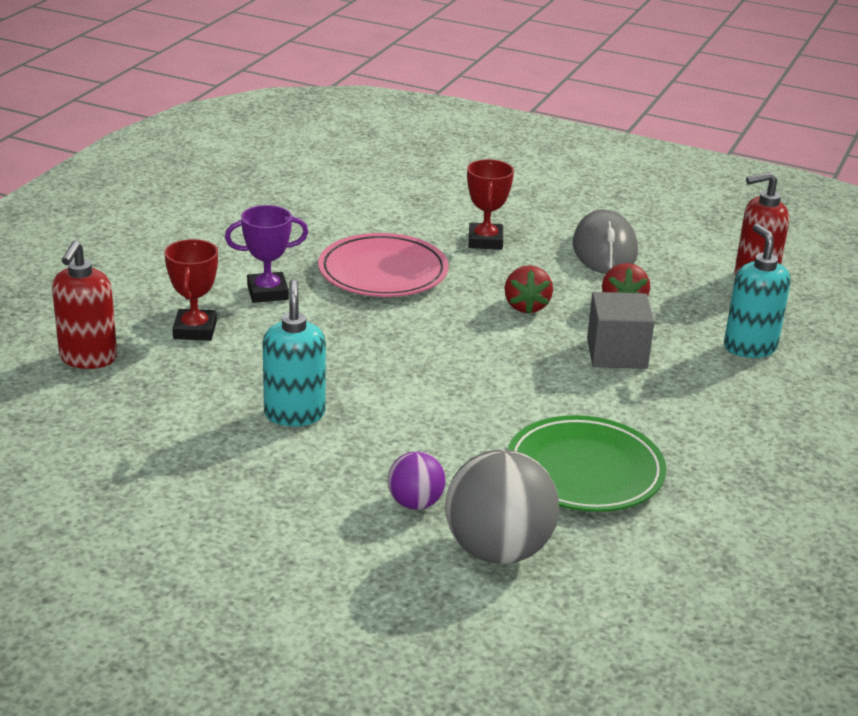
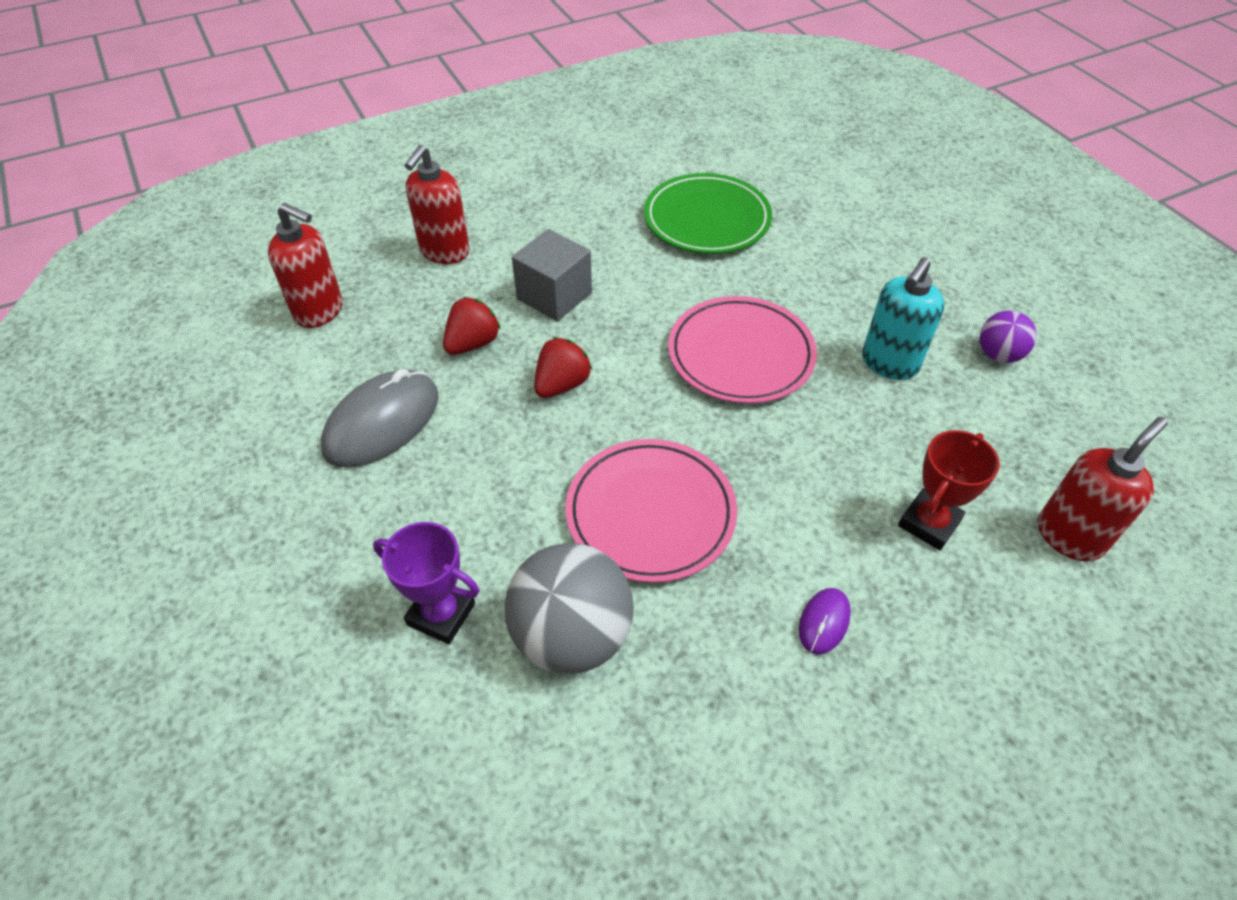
camera: 140 degrees left, 20 degrees up
purple trophy [225,205,308,303] -> purple trophy moved to [373,522,479,644]
purple ball [388,451,445,509] -> purple ball moved to [980,310,1037,363]
grey ball [445,449,559,564] -> grey ball moved to [505,543,634,674]
red trophy [467,159,514,250] -> none
turquoise soap dispenser [724,224,791,358] -> red soap dispenser [405,145,470,264]
none -> pink plate [668,296,817,404]
none -> purple mouse [799,588,851,654]

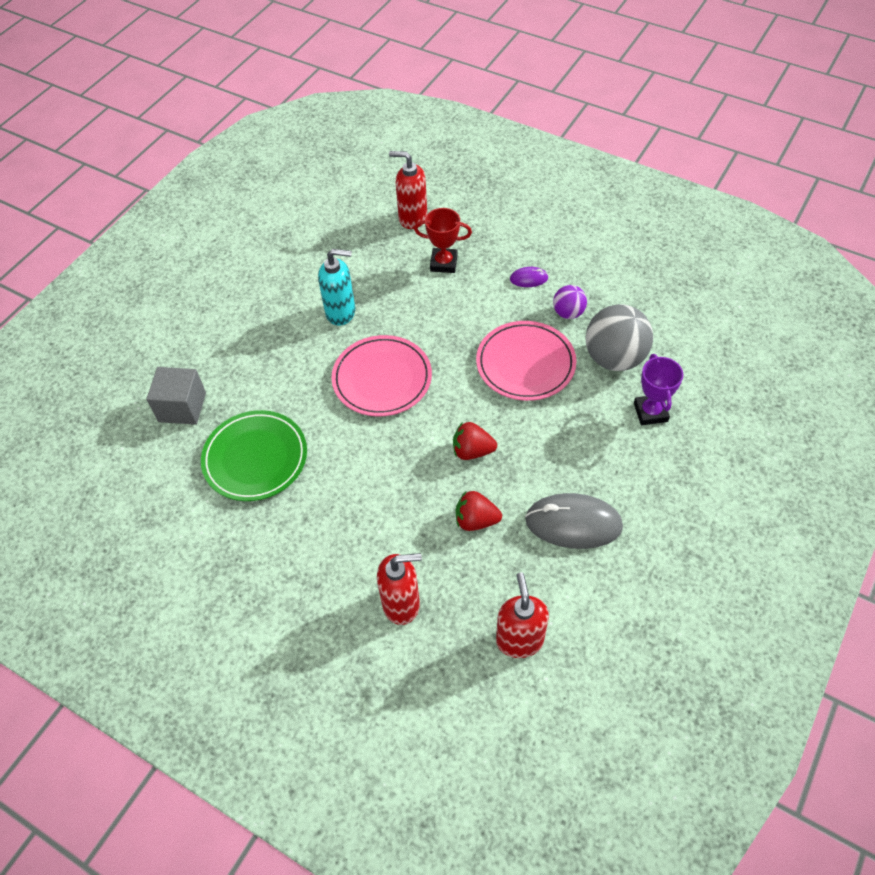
camera: 120 degrees left, 5 degrees up
grey cube [512,229,592,322] -> grey cube moved to [146,367,206,425]
purple ball [980,310,1037,363] -> purple ball moved to [553,285,587,319]

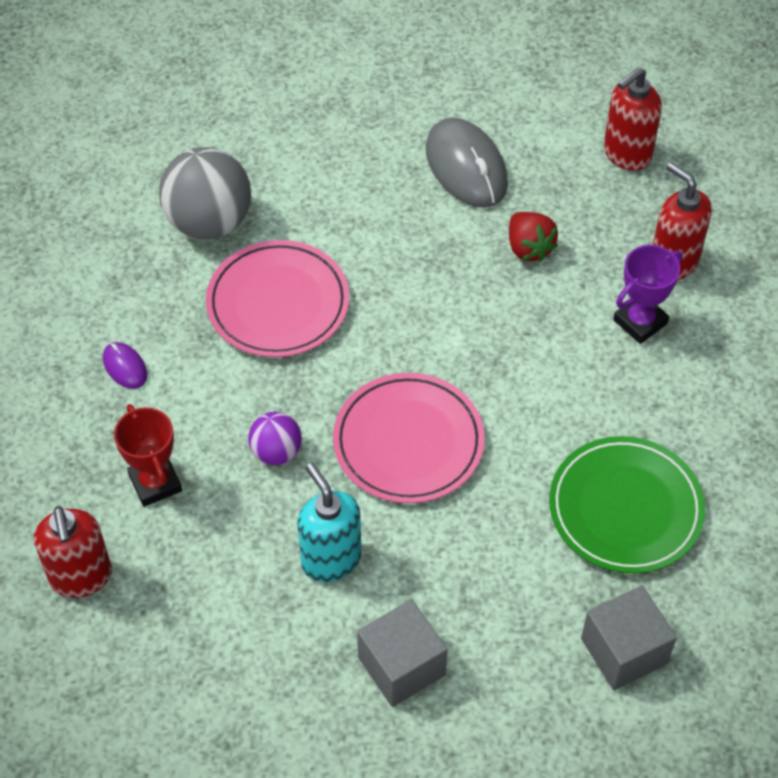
camera: 125 degrees left, 0 degrees up
red strawberry [453,422,497,460] -> none
purple ball [553,285,587,319] -> purple ball moved to [248,412,302,465]
purple trophy [634,354,683,425] -> purple trophy moved to [613,245,683,344]
none -> grey cube [357,599,448,707]

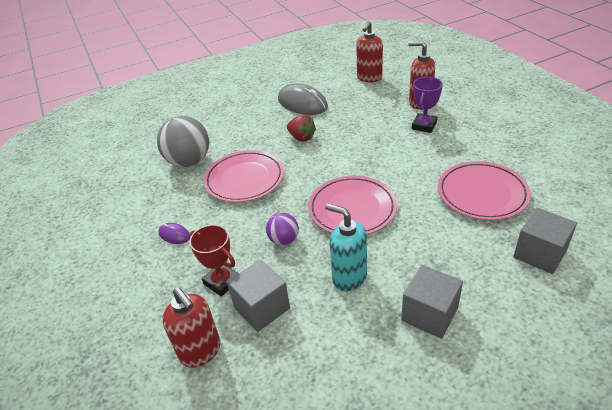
camera: 20 degrees left, 15 degrees down
red strawberry [509,212,558,262] -> red strawberry moved to [287,115,316,142]
green plate [549,436,705,574] -> pink plate [438,161,531,220]
none -> grey cube [227,260,290,332]

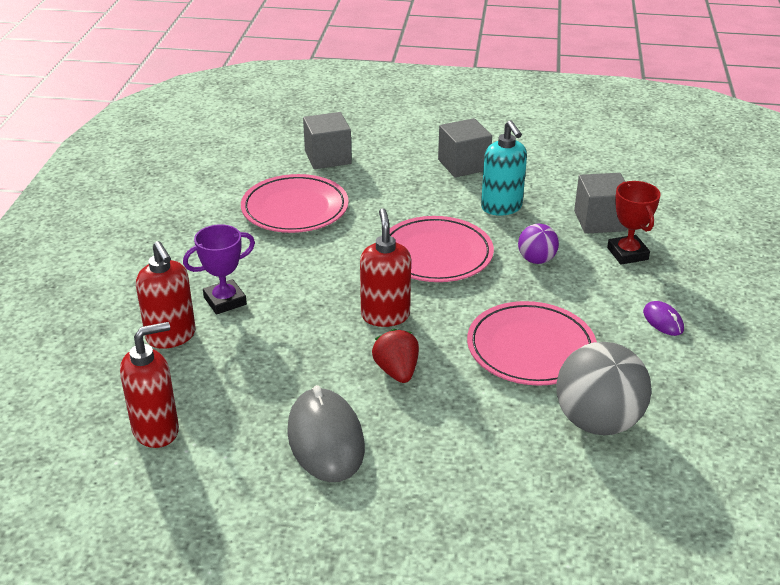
camera: 150 degrees left, 5 degrees down
red soap dispenser [162,288,221,368] -> red soap dispenser moved to [360,208,411,327]

